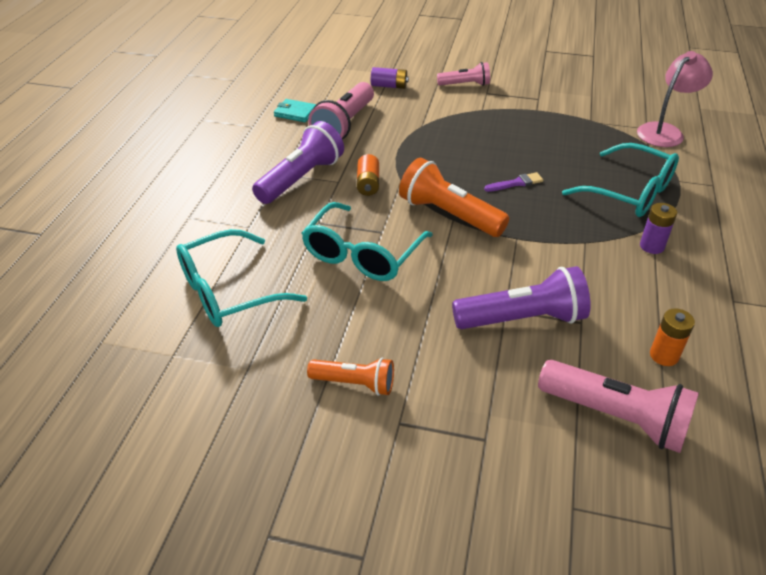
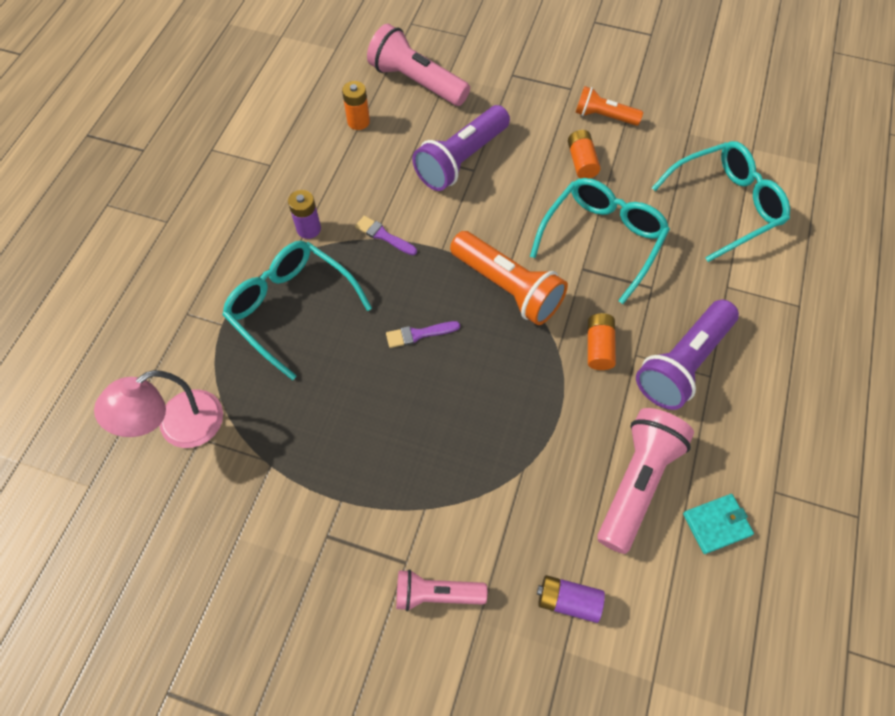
camera: 175 degrees left, 20 degrees up
turquoise wallet [274,99,316,122] -> turquoise wallet turned 45 degrees counterclockwise [683,494,754,554]
purple flashlight [452,266,591,329] -> purple flashlight turned 45 degrees counterclockwise [412,105,510,191]
none -> purple brush [355,216,417,255]
none -> orange battery [568,130,600,178]

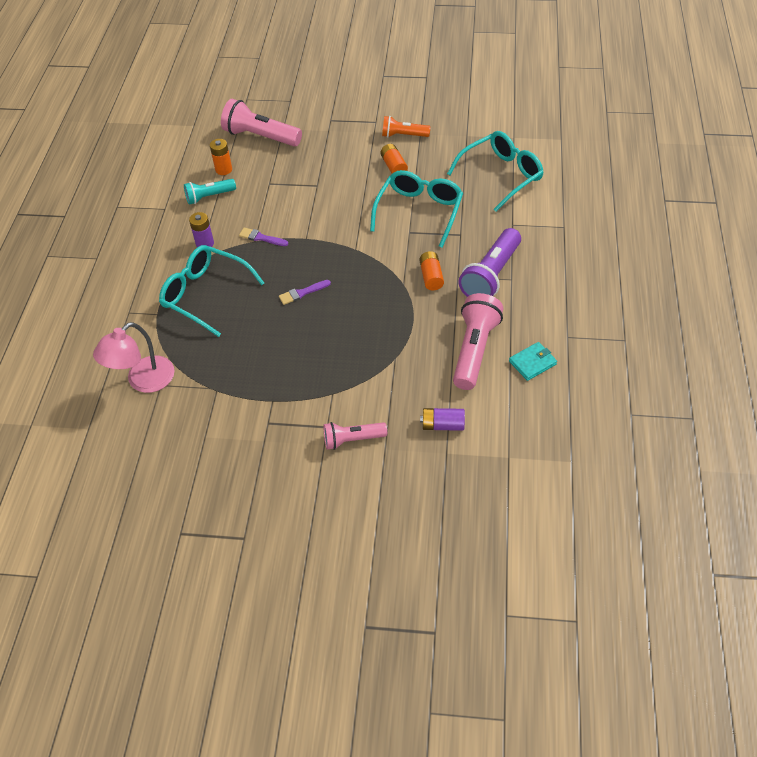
camera: 10 degrees left, 10 degrees down
purple flashlight [412,105,510,191] -> none
orange flashlight [450,231,568,325] -> none
none -> turquoise flashlight [184,179,236,205]

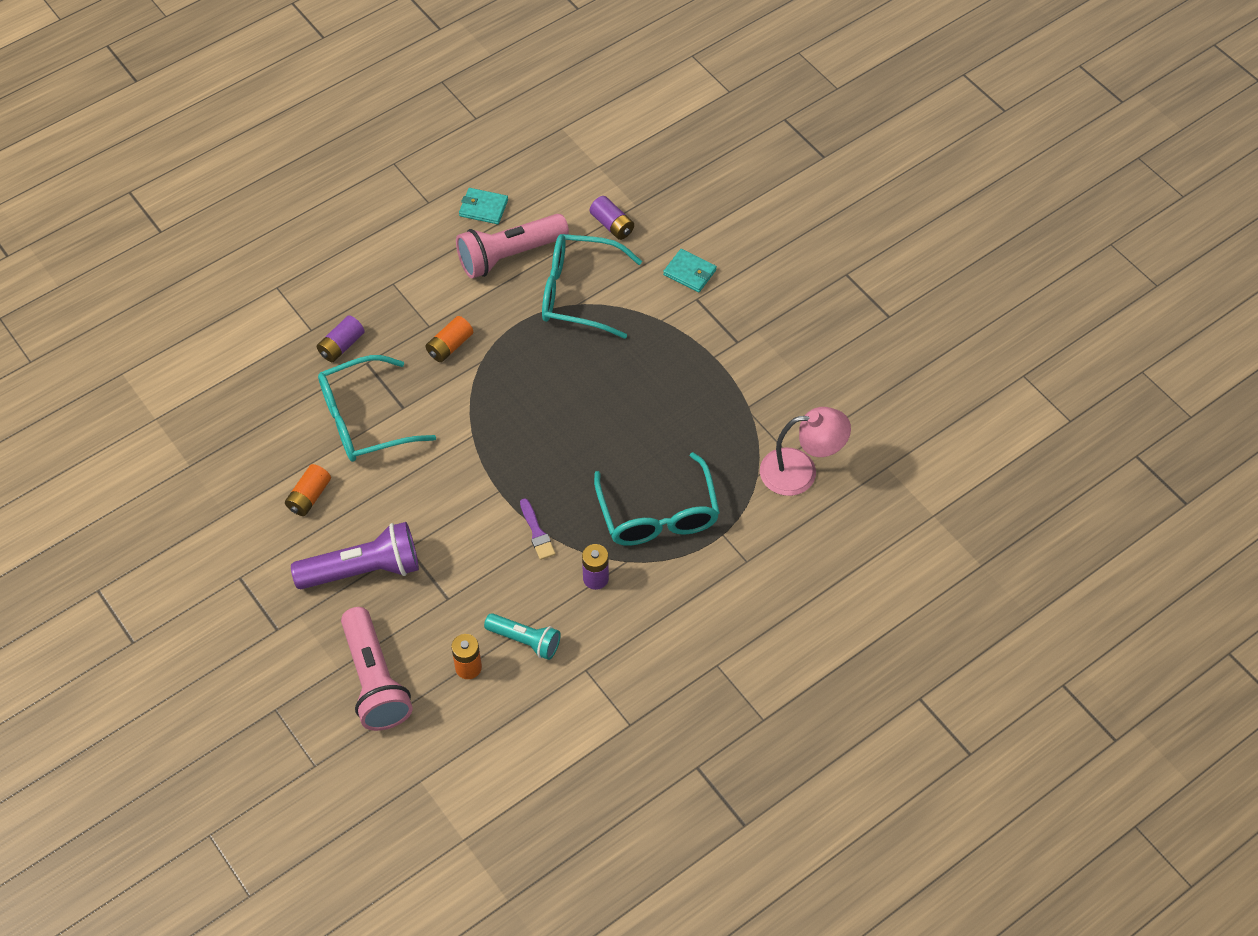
camera: 135 degrees left, 5 degrees up
purple brush [279,280,331,305] -> none
pink flashlight [324,422,387,450] -> turquoise wallet [663,249,717,292]
orange flashlight [382,116,431,138] -> none
turquoise glasses [447,131,544,212] -> turquoise glasses moved to [542,234,642,339]
purple flashlight [458,228,521,297] -> purple flashlight moved to [291,522,419,589]
none -> purple battery [317,315,365,362]

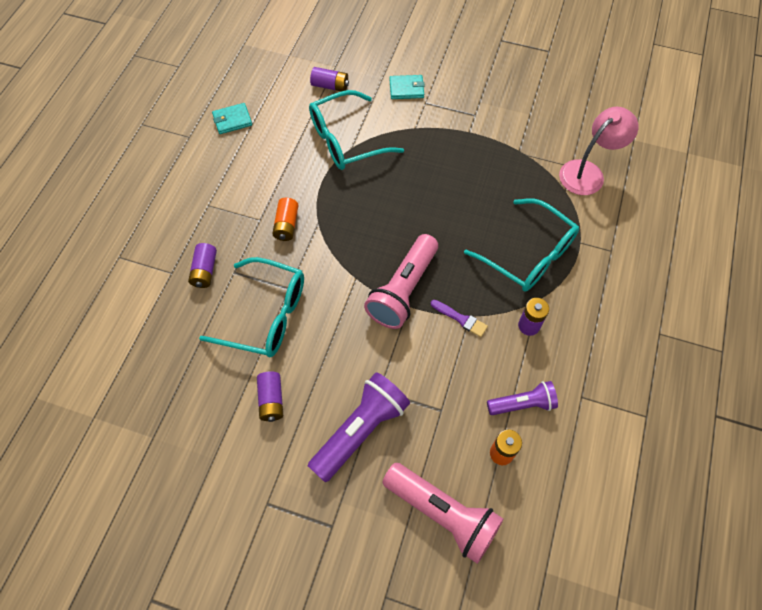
camera: 35 degrees left, 5 degrees up
orange battery [285,464,331,516] -> purple battery [257,372,283,422]
turquoise glasses [318,355,436,462] -> turquoise glasses turned 105 degrees counterclockwise [199,257,304,357]
pink flashlight [456,214,569,278] -> pink flashlight moved to [364,234,438,329]
turquoise flashlight [484,613,561,660] -> purple flashlight [487,381,558,415]

